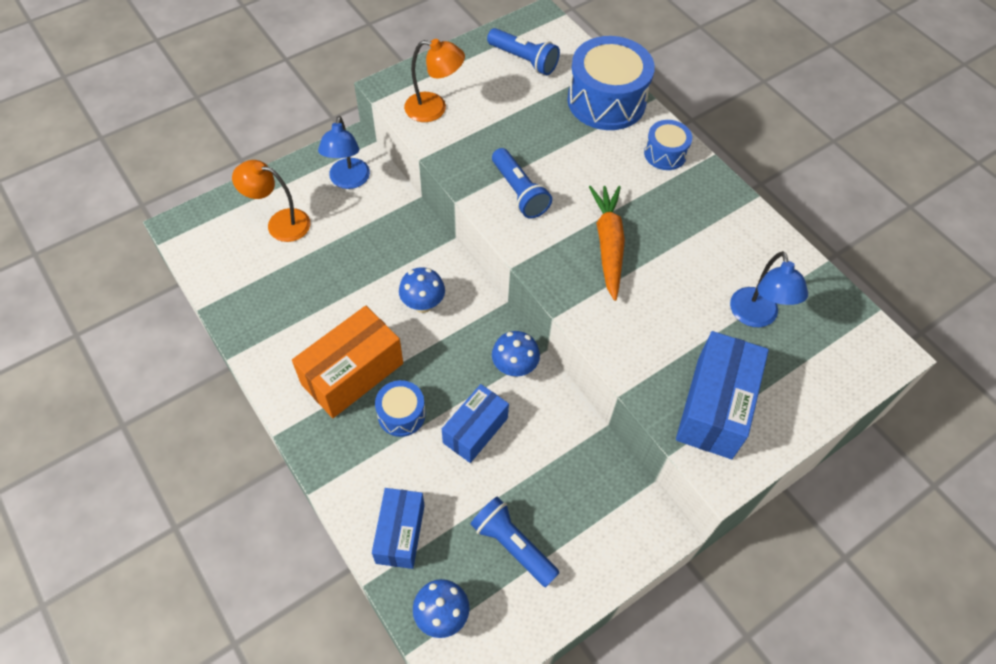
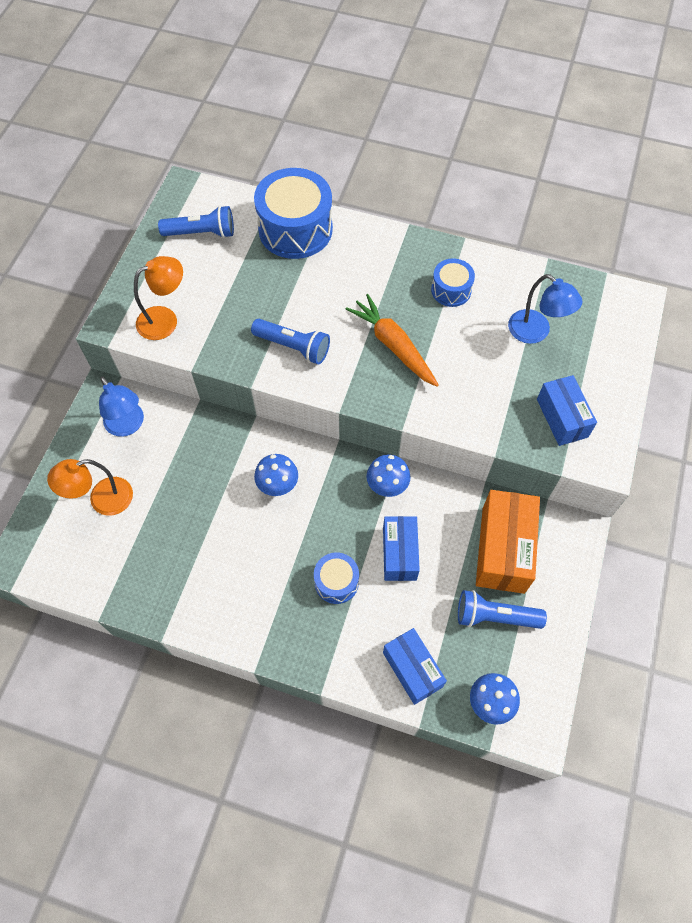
camera: 35 degrees left, 5 degrees up
orange box [292,306,403,418] -> orange box moved to [476,490,540,594]
blue drum [644,120,692,170] -> blue drum moved to [431,258,475,307]
blue box [676,331,769,459] -> blue box [537,375,597,446], size x0.66

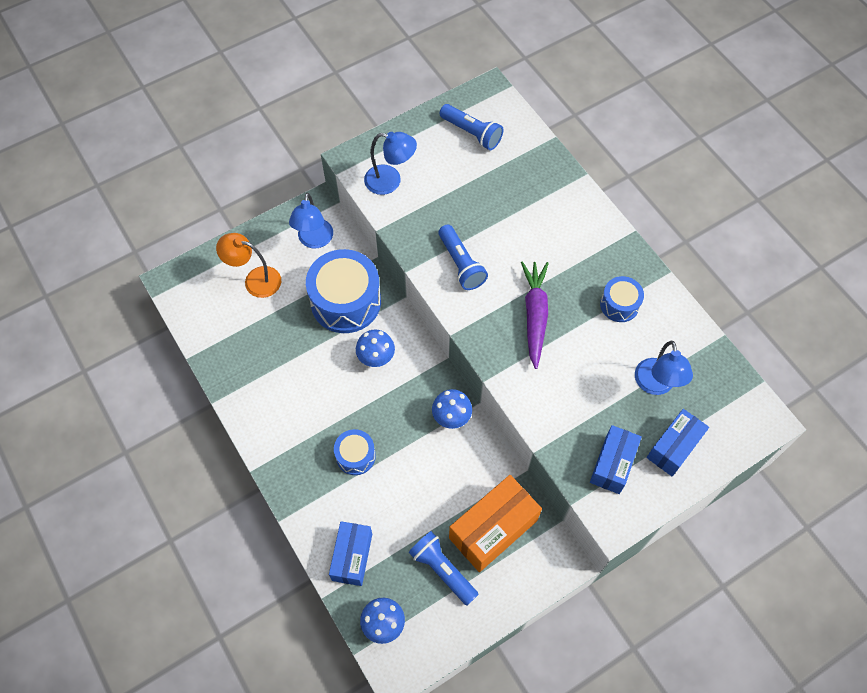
camera: 40 degrees right, 0 degrees up
orange lamp [134,256,183,340] -> blue lamp [364,132,417,195]
blue drum [254,168,333,259] -> blue drum moved to [306,249,381,333]
orange carrot [346,294,439,387] -> purple carrot [521,261,549,369]
blue box [383,516,420,581] -> blue box moved to [647,409,709,477]

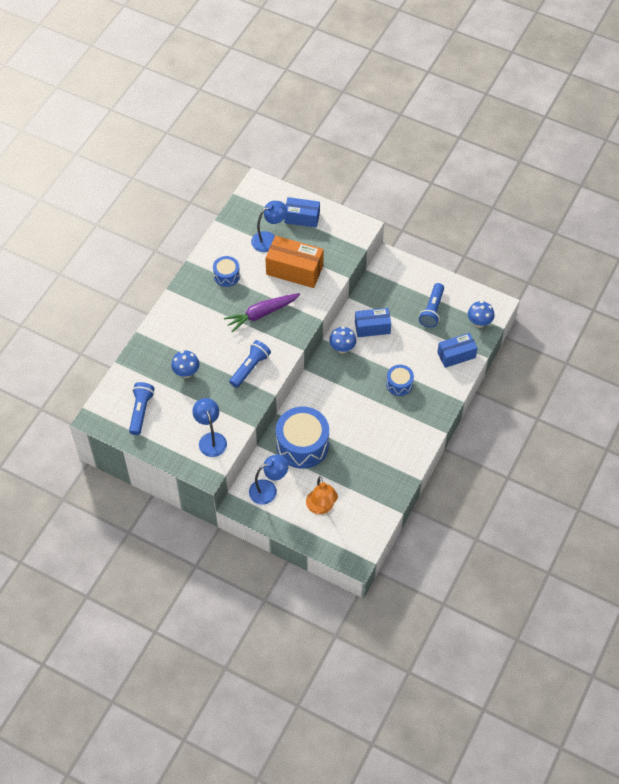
camera: 120 degrees left, 5 degrees down
blue mushroom [356,329,395,367] -> blue mushroom moved to [171,351,199,378]
orange box [449,475,542,572] -> orange box moved to [265,236,324,288]
blue box [590,425,642,494] -> blue box moved to [355,308,391,337]

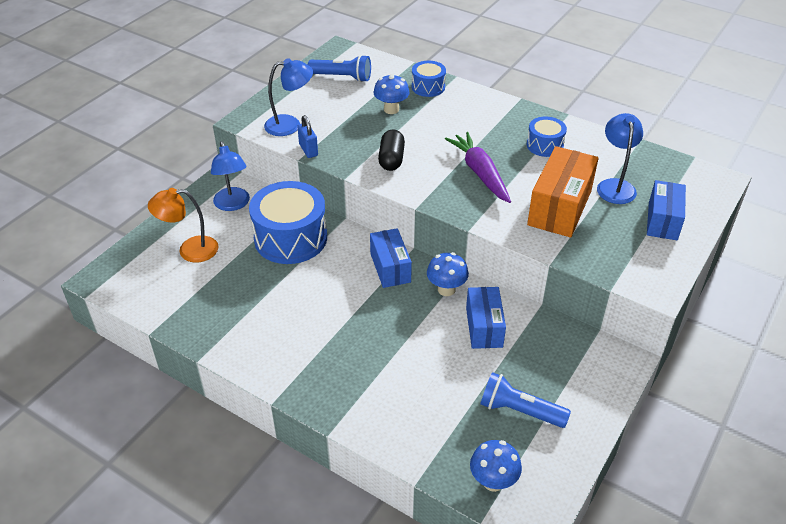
camera: 95 degrees right, 15 degrees down
blue flashlight [229,340,271,388] -> black capsule [378,129,405,171]
blue lamp [251,201,287,252] -> blue lamp turned 150 degrees counterclockwise [597,113,643,204]
blue drum [386,365,414,396] -> blue drum moved to [412,61,446,97]
blue box [437,333,478,368] -> blue box moved to [370,228,412,288]
none -> blue padlock [297,115,318,158]

